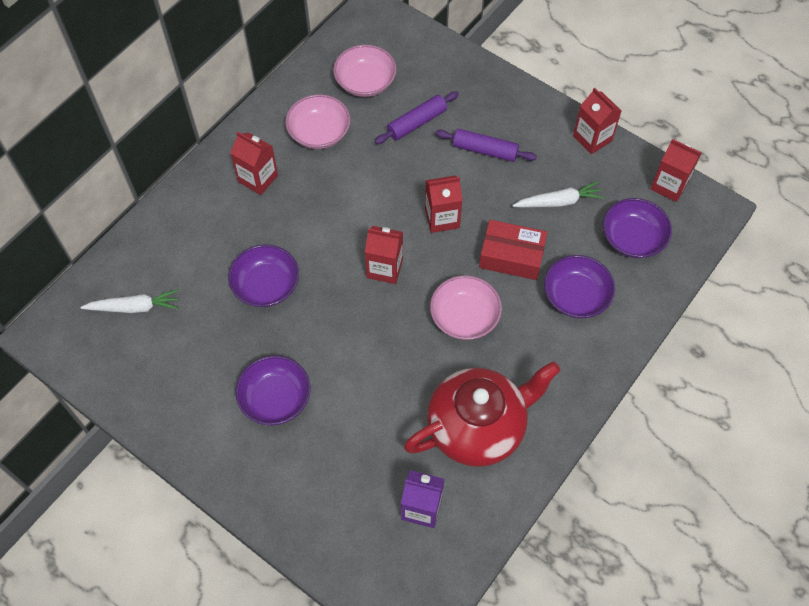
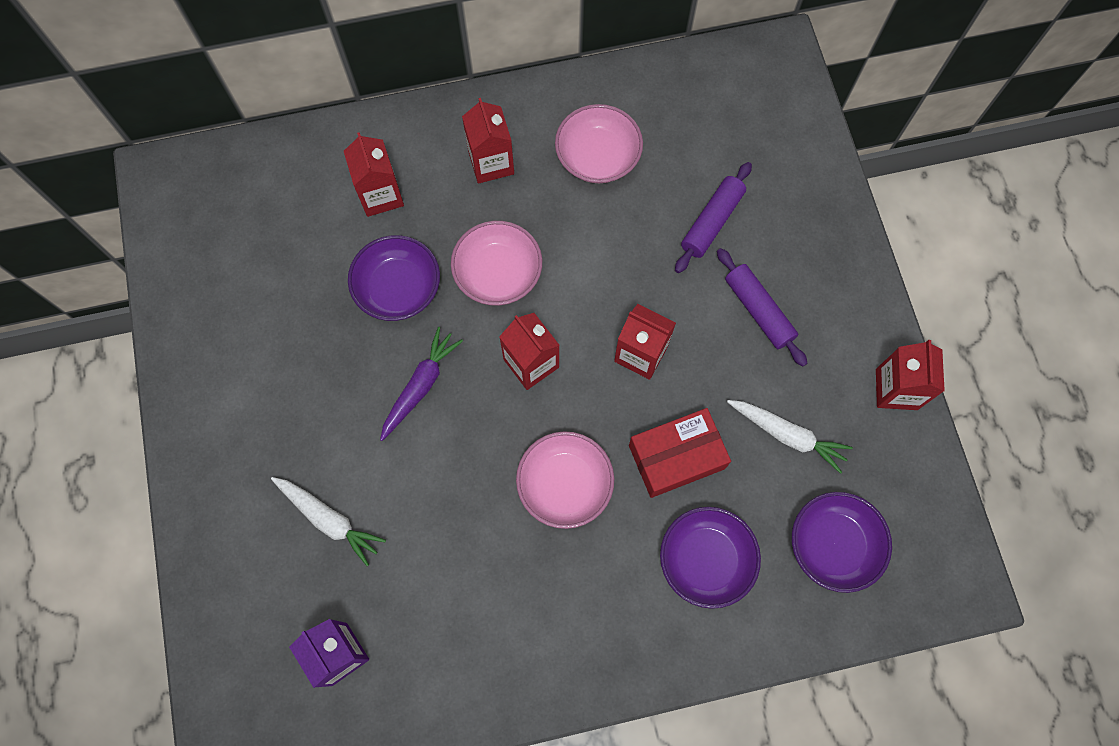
camera: 40 degrees right, 10 degrees up
white carrot [80,289,179,313] -> white carrot moved to [271,477,386,566]
purple bowl [235,355,311,425] -> none
pink bowl [333,45,397,97] -> pink bowl moved to [451,221,542,305]
purple rolling pin [375,91,459,144] -> purple rolling pin turned 60 degrees counterclockwise [675,162,752,273]
red teapot [404,361,561,467] -> none
red box [479,220,547,280] -> red box turned 75 degrees counterclockwise [629,408,731,498]
red carton [651,139,702,202] -> red carton moved to [344,132,404,217]
none -> purple carrot [380,327,463,441]

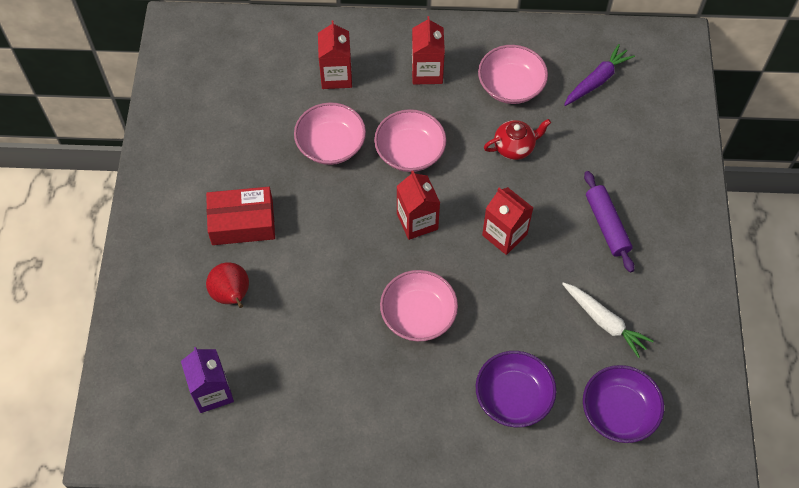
camera: 15 degrees right, 10 degrees down
white carrot [271,477,386,566] -> red pear [206,262,249,308]
purple bowl [348,235,440,321] -> pink bowl [294,102,366,165]
purple carrot [380,327,463,441] -> purple carrot moved to [564,44,635,106]
red box [629,408,731,498] -> red box moved to [206,187,275,245]
purple rolling pin [675,162,752,273] -> none
red carton [876,340,945,410] -> none
none -> red teapot [484,119,551,160]

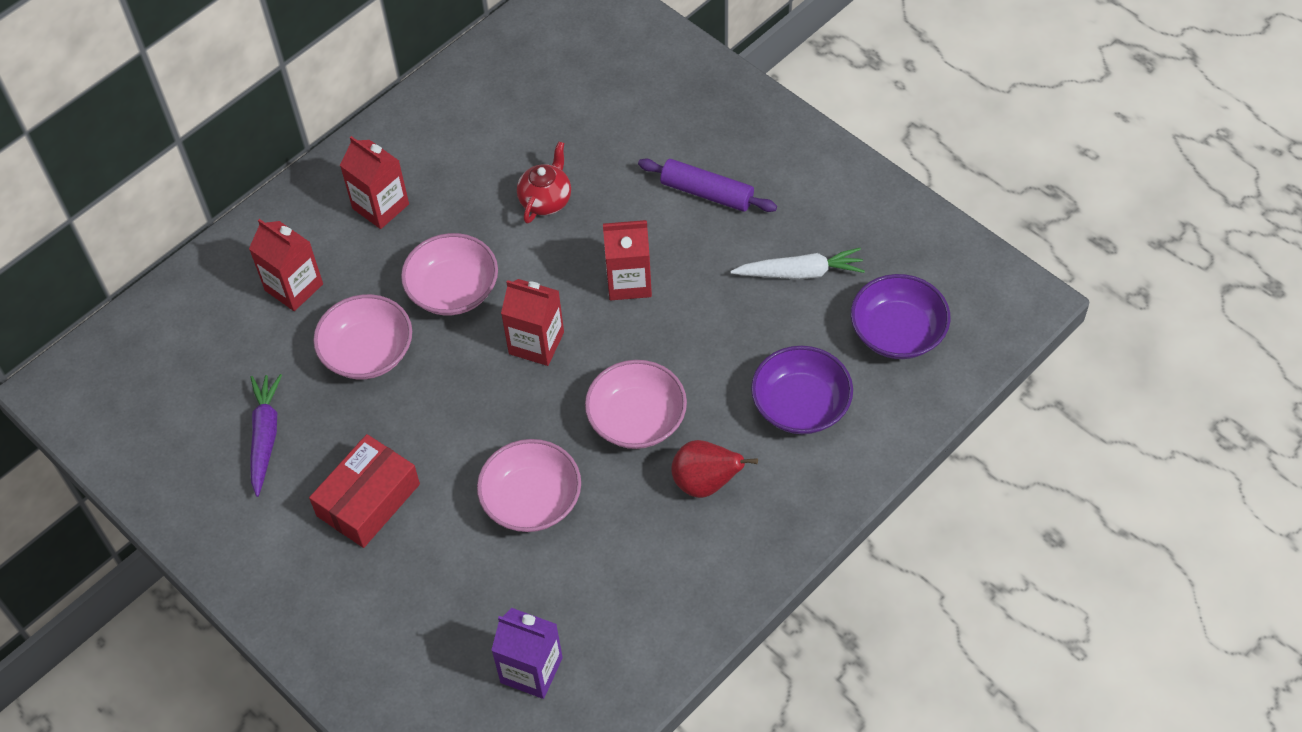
camera: 45 degrees left, 5 degrees down
red pear [206,262,249,308] -> red pear moved to [671,440,758,498]
pink bowl [478,45,548,104] -> pink bowl moved to [477,439,581,532]
purple carrot [564,44,635,106] -> purple carrot moved to [250,374,282,497]

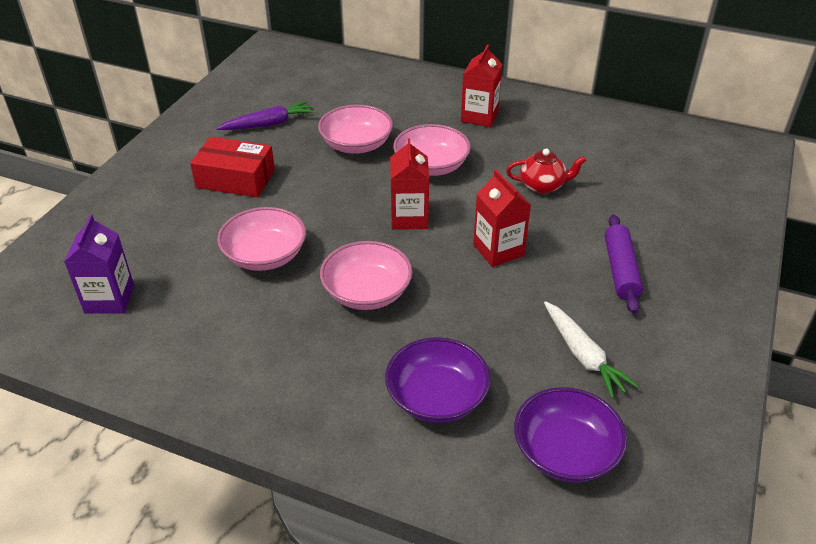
camera: 65 degrees right, 15 degrees down
red carton [249,219,323,311] -> none
red pear [671,440,758,498] -> none

